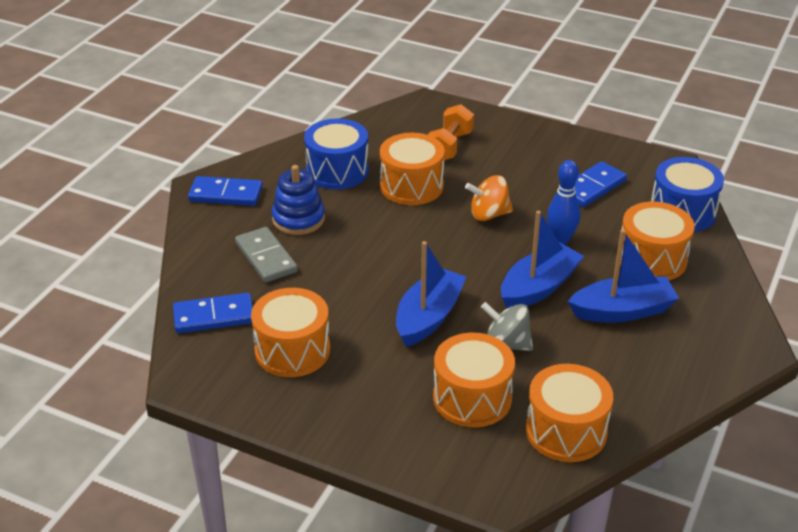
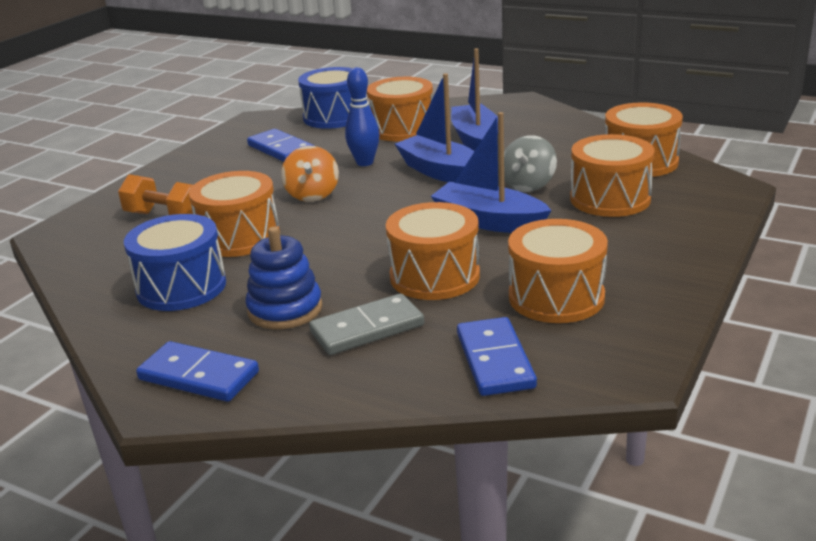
camera: 85 degrees left, 10 degrees down
blue domino [188,176,263,206] -> blue domino turned 75 degrees counterclockwise [136,341,259,402]
none -> orange drum [386,202,480,300]

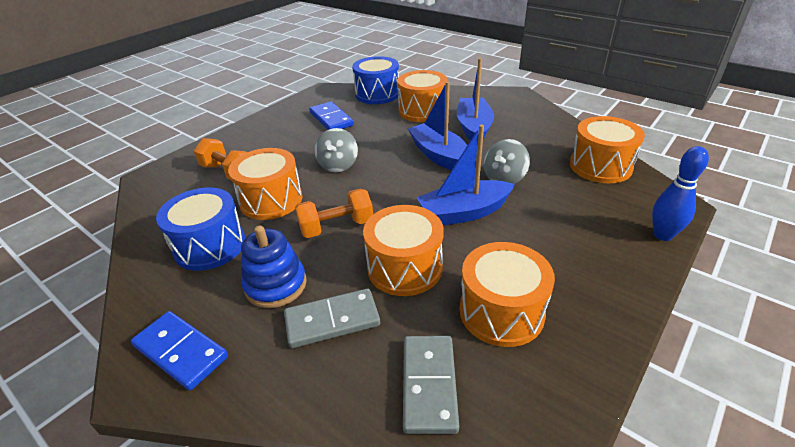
camera: 10 degrees right, 10 degrees up
orange spinning top [281,146,339,202] -> grey spinning top [315,128,358,173]
blue bowling pin [345,67,380,166] -> blue bowling pin moved to [652,146,709,241]
blue boat [431,112,551,233] -> blue boat turned 60 degrees counterclockwise [416,124,515,226]
blue domino [457,317,537,396] -> grey domino [403,336,459,434]
orange drum [570,134,655,217] -> none
none -> orange dumbbell [295,189,373,238]

